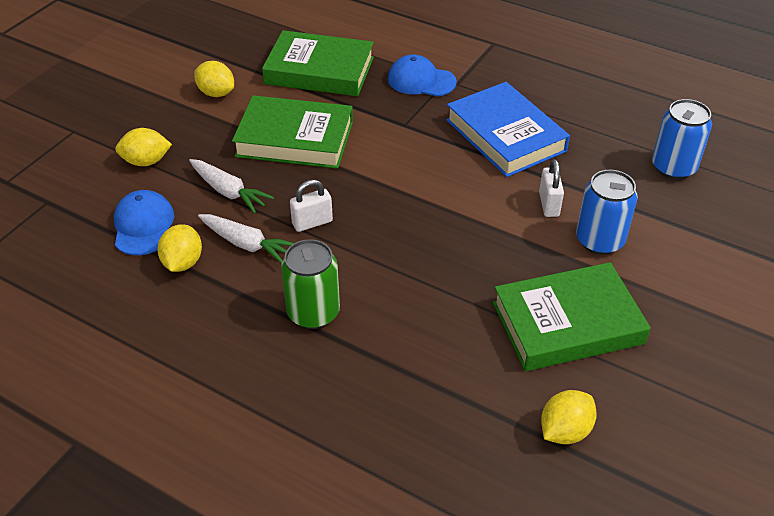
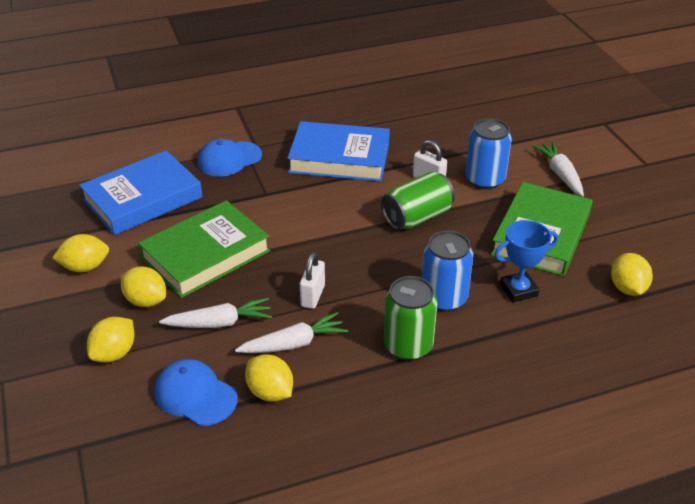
camera: 50 degrees left, 5 degrees down
green book [262,30,374,96] -> blue book [79,150,203,235]
blue can [652,99,712,180] -> blue can moved to [422,231,473,312]
none -> yellow lemon [121,266,166,307]
none -> green can [381,172,455,230]
none -> blue trophy [494,220,558,303]
none -> white carrot [532,141,584,197]

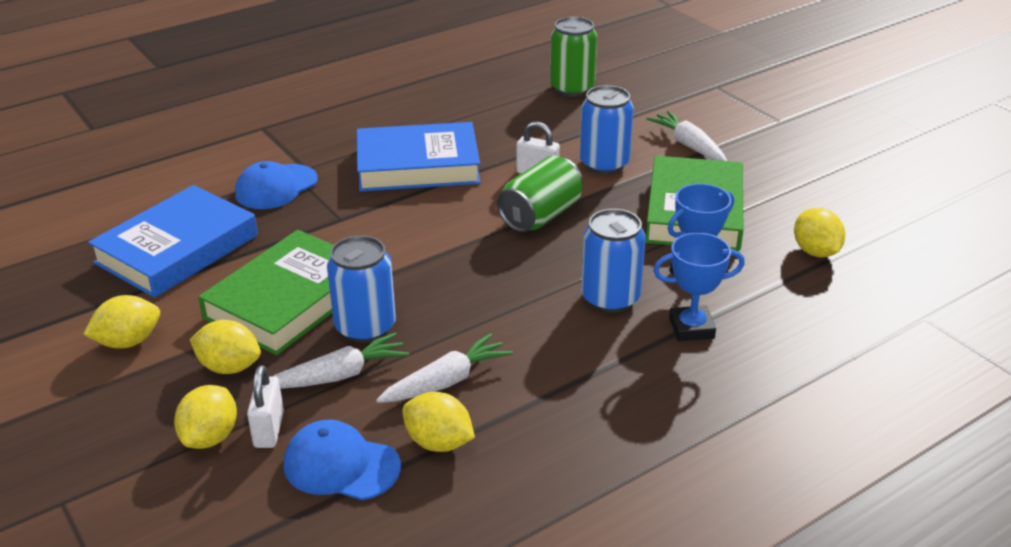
camera: 15 degrees left, 5 degrees down
white padlock [300,252,325,309] -> white padlock moved to [247,365,284,448]
green can [384,276,437,361] -> green can moved to [550,17,597,97]
none -> blue can [327,235,396,343]
none -> blue trophy [653,233,745,341]

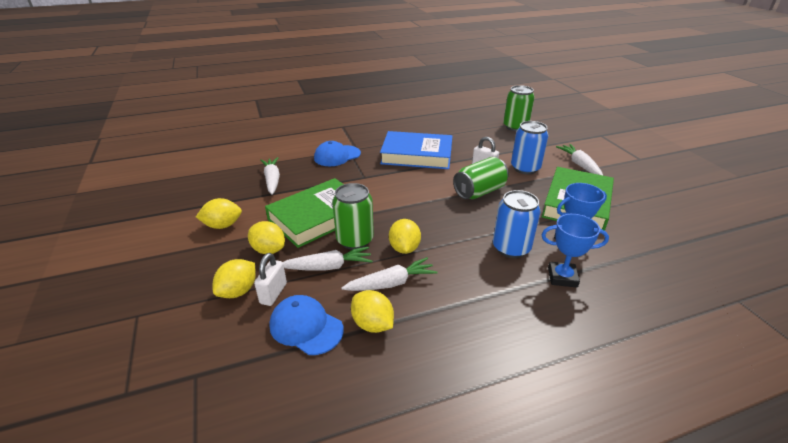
camera: 15 degrees right, 0 degrees up
blue book [88,185,258,298] -> white carrot [260,157,280,195]
blue can [327,235,396,343] -> green can [332,183,374,250]
yellow lemon [794,208,845,258] -> yellow lemon moved to [389,219,421,254]

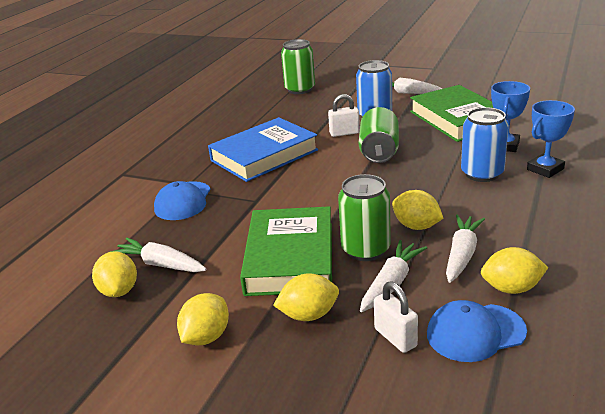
camera: 45 degrees left, 5 degrees down
yellow lemon [213,259,256,298] -> yellow lemon moved to [92,251,137,297]

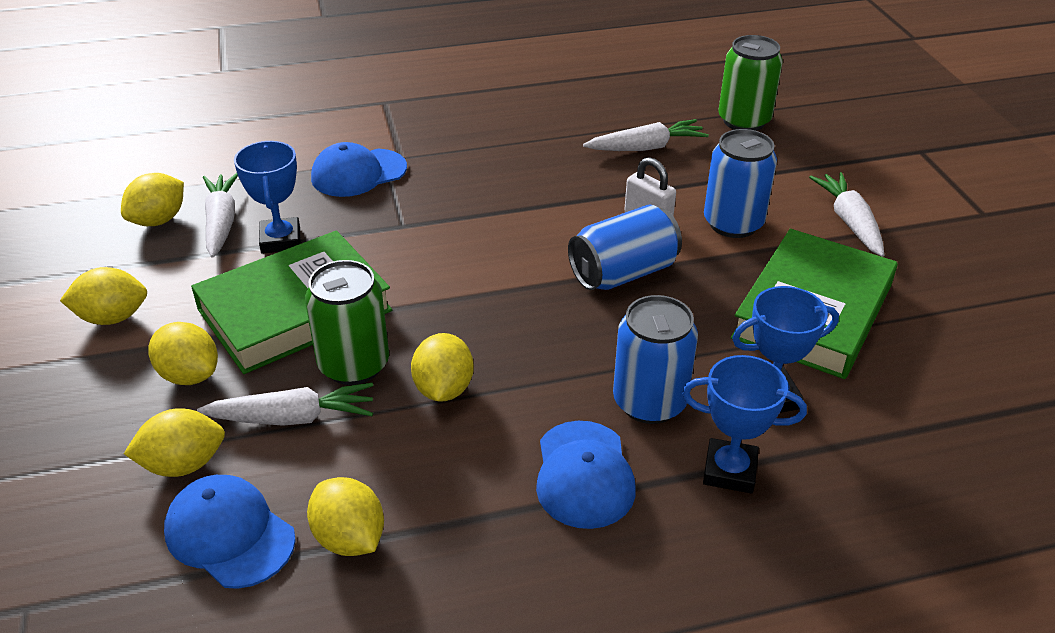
camera: 50 degrees right, 10 degrees up
blue book [208,117,318,182] -> none
green can [359,107,399,163] -> blue can [568,204,682,290]
white padlock [374,281,418,353] -> yellow lemon [124,408,225,477]
white carrot [446,214,485,283] -> white carrot moved to [583,119,709,151]
none -> blue trophy [234,141,300,254]
none -> blue cap [536,421,636,529]

